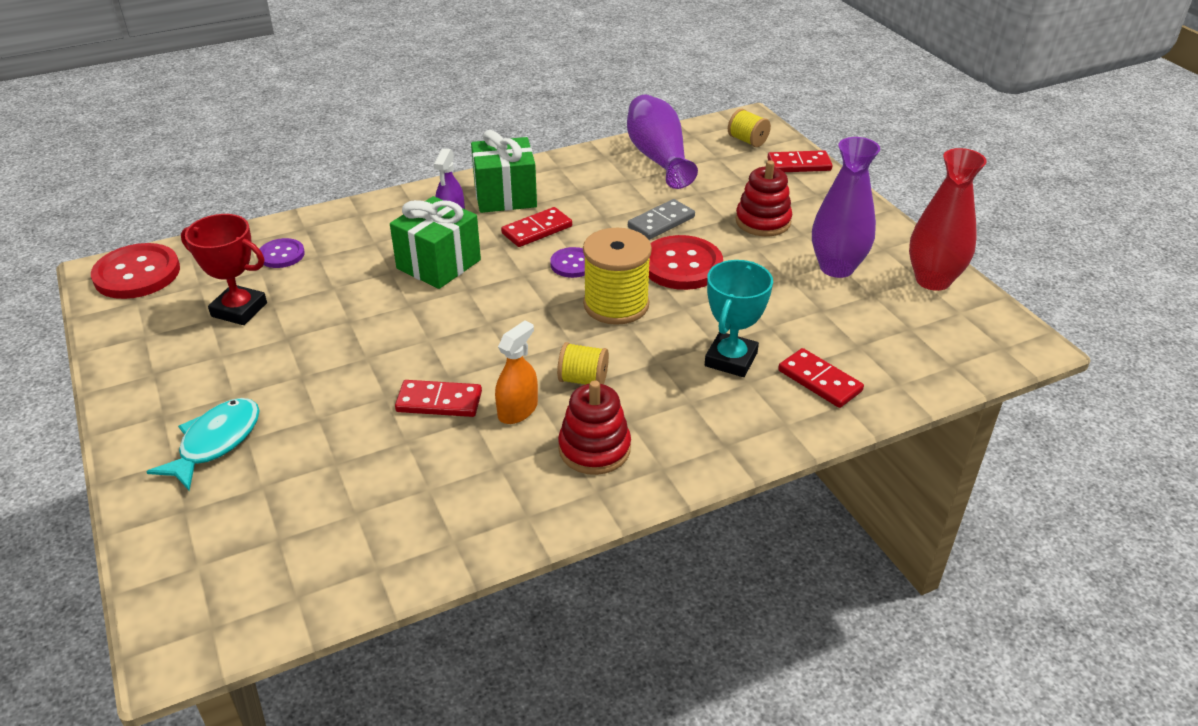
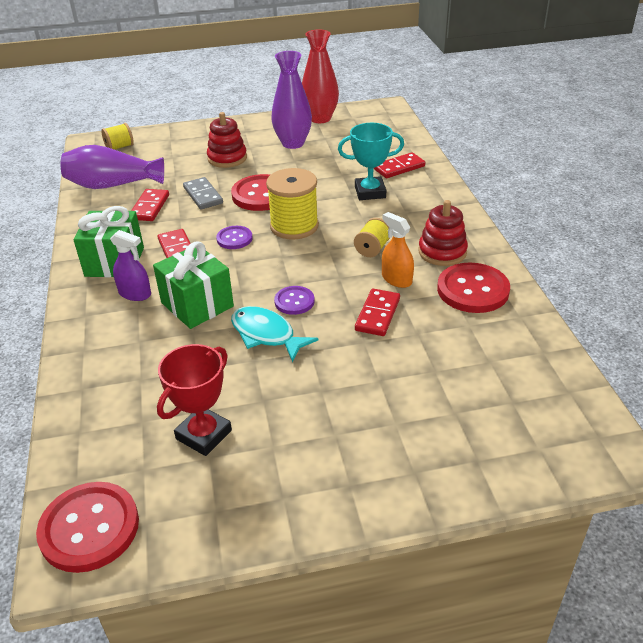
camera: 75 degrees left, 0 degrees up
turquoise fish [146,398,260,491] -> turquoise fish moved to [231,306,319,362]
purple button [260,238,305,268] -> purple button moved to [274,286,315,315]
turquoise trophy [705,260,773,377] -> turquoise trophy turned 45 degrees counterclockwise [338,123,404,200]
red domino [767,150,833,172] -> red domino moved to [131,189,169,221]
none -> red button [437,263,510,313]

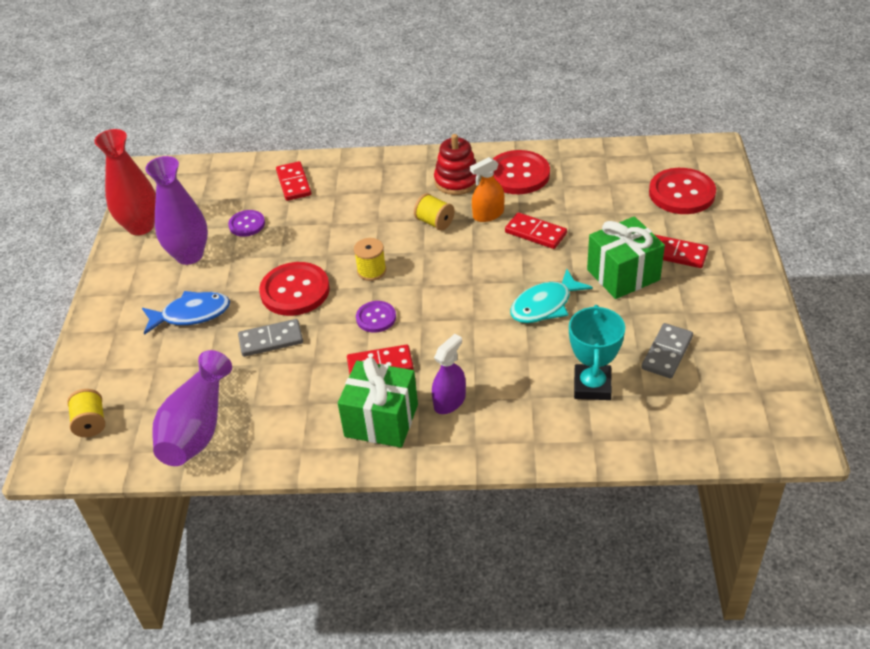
camera: 75 degrees left, 5 degrees up
red button [36,482,139,573] -> red button moved to [649,168,716,214]
red domino [131,189,169,221] -> red domino moved to [654,234,709,268]
green gift [153,241,234,329] -> green gift moved to [587,216,665,299]
red trophy [157,344,232,456] -> grey domino [642,323,693,378]
red stacking toy [207,112,247,168] -> blue fish [142,291,230,335]
yellow spool [266,168,319,240] -> yellow spool [354,238,386,281], size x0.55
purple button [274,286,315,315] -> purple button moved to [228,210,265,237]
turquoise trophy [338,123,404,200] -> turquoise trophy moved to [569,305,625,400]

